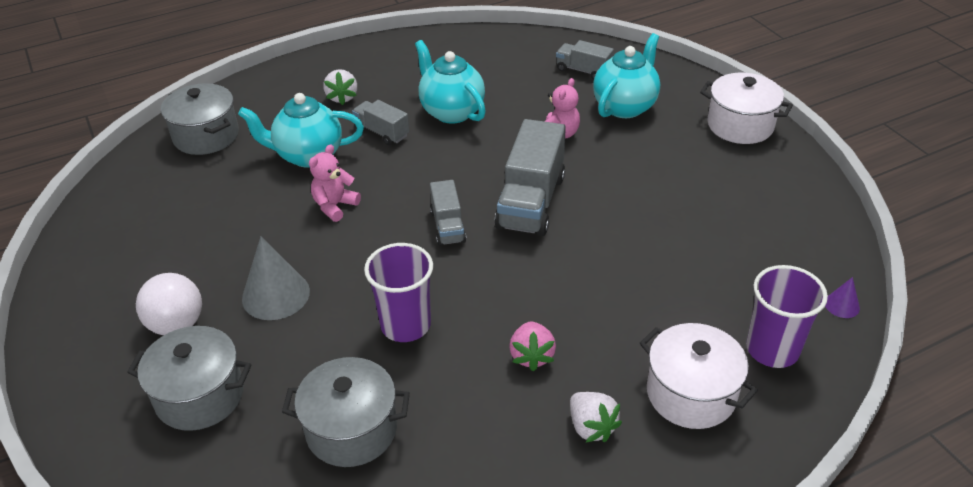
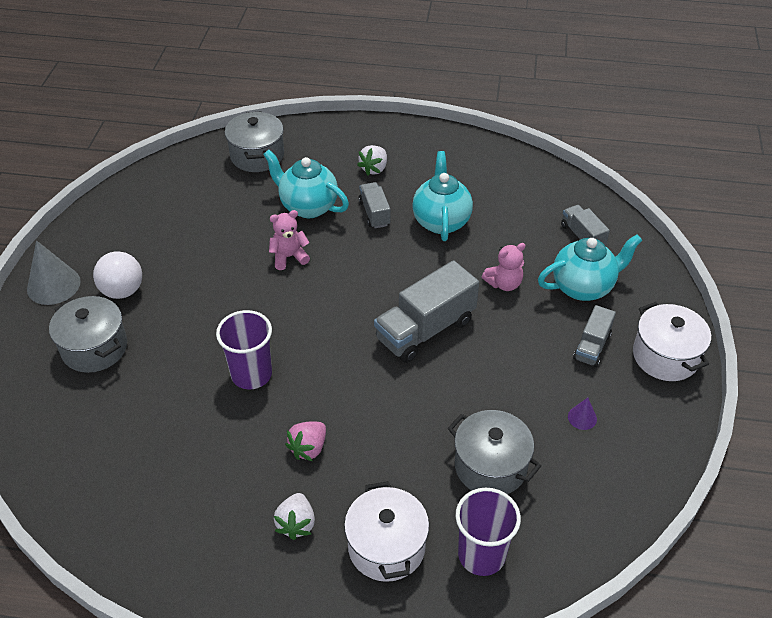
camera: 35 degrees right, 5 degrees up
grey cone [242,236,310,320] -> grey cone moved to [27,240,81,305]
grey pot [282,357,410,467] -> grey pot moved to [448,410,541,494]
grey truck [430,180,466,246] -> grey truck moved to [573,305,616,367]
purple cone [825,277,860,318] -> purple cone moved to [568,398,597,430]

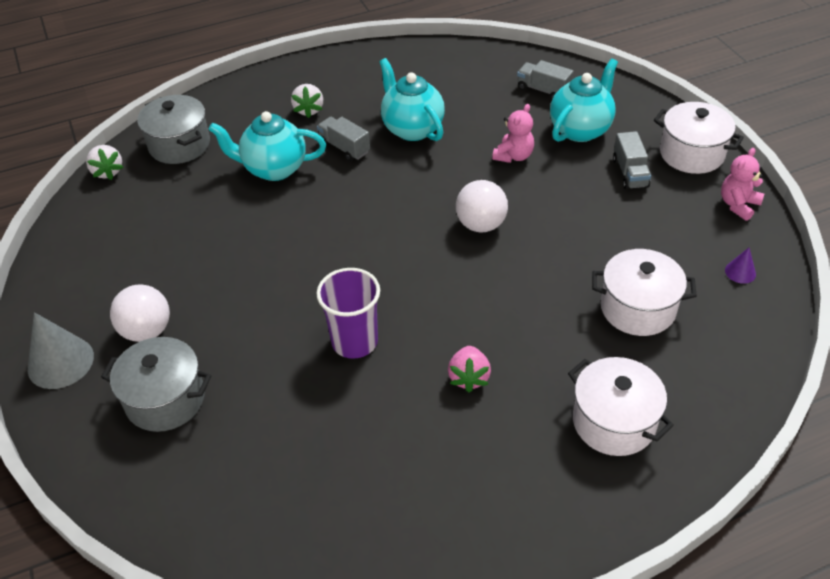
camera: 30 degrees left, 0 degrees up
pink teddy bear [269,210,310,270] -> pink teddy bear moved to [721,148,764,221]
white strawberry [274,493,315,540] -> white strawberry moved to [86,145,123,180]
grey truck [374,260,479,363] -> white ball [456,180,508,233]
grey pot [448,410,541,494] -> white pot [592,249,697,336]
purple cup [456,488,521,576] -> none
purple cone [568,398,597,430] -> purple cone moved to [725,248,756,284]

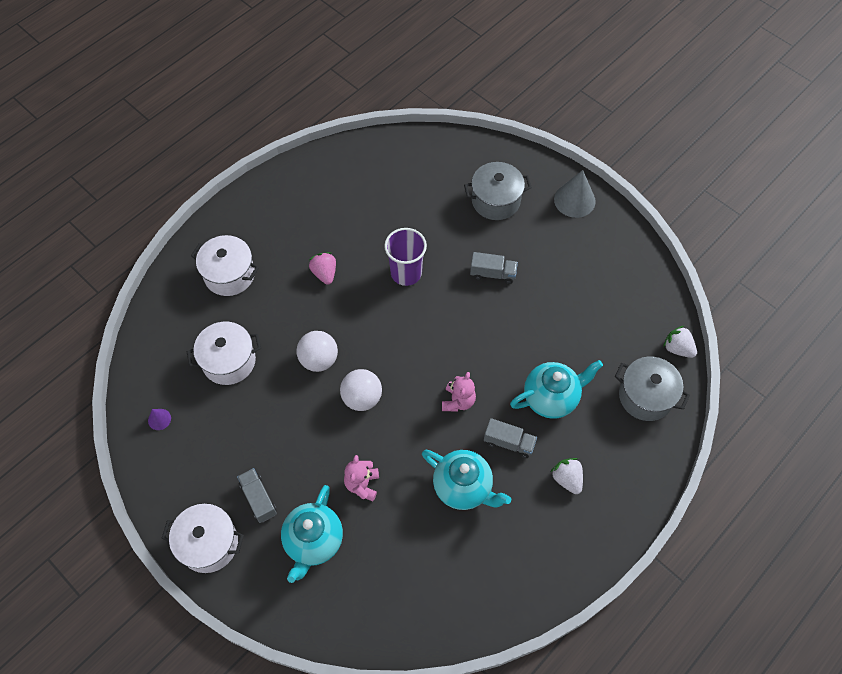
camera: 155 degrees right, 15 degrees up
white ball [110,284,170,342] -> white ball moved to [296,331,338,372]
grey truck [517,60,574,99] -> grey truck moved to [470,252,518,284]
pink teddy bear [721,148,764,221] -> pink teddy bear moved to [442,372,476,412]

